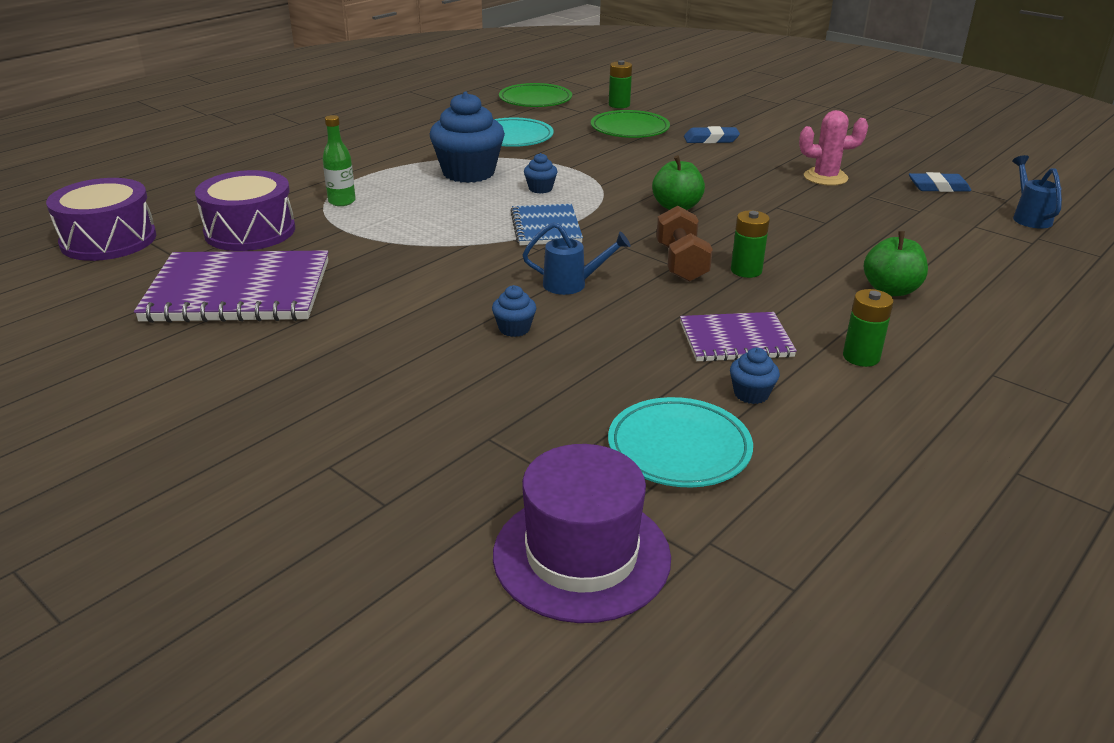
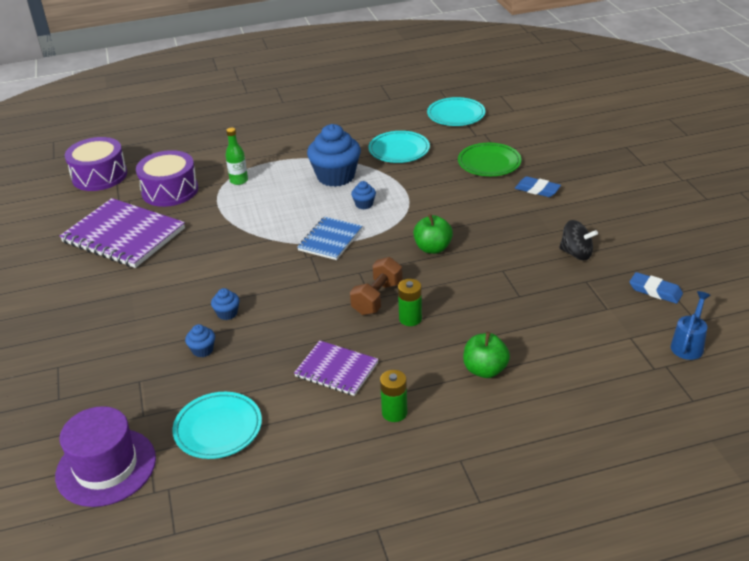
camera: 35 degrees right, 5 degrees up
green plate [499,83,572,107] -> turquoise plate [427,97,485,126]
blue watering can [523,222,630,295] -> none
green battery [609,60,632,108] -> none
blue cupcake [730,348,780,404] -> blue cupcake moved to [185,324,215,357]
pink cactus [799,110,868,186] -> black spinning top [559,220,598,260]

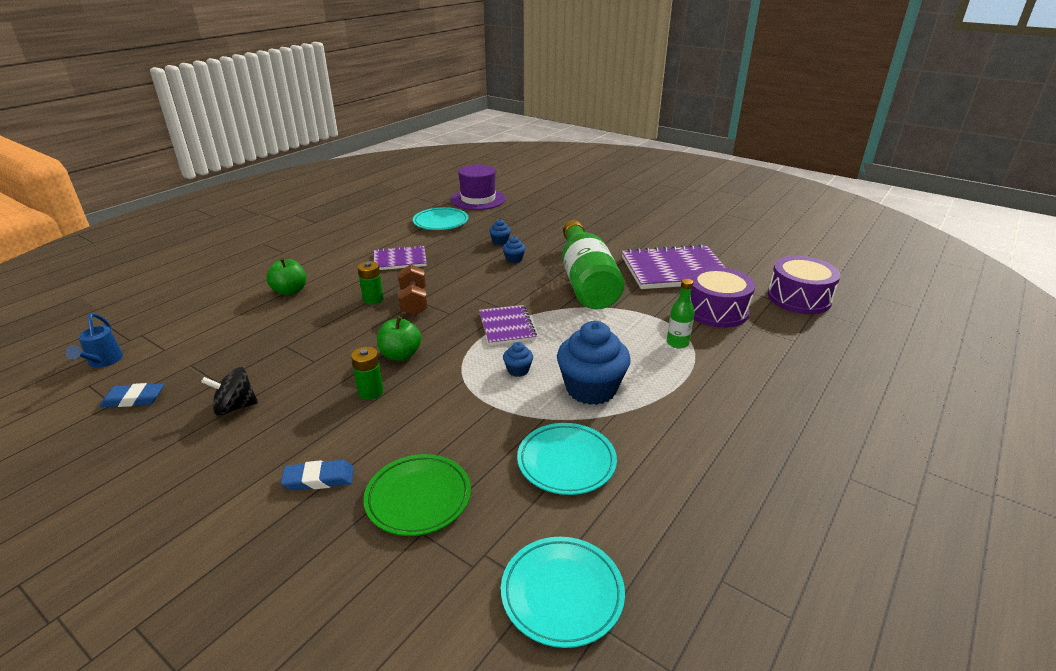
camera: 140 degrees right, 5 degrees down
blue notebook [297,216,362,260] -> purple notebook [479,305,537,345]
green battery [380,370,408,422] -> green battery moved to [351,347,384,400]
none -> green bottle [562,220,625,309]

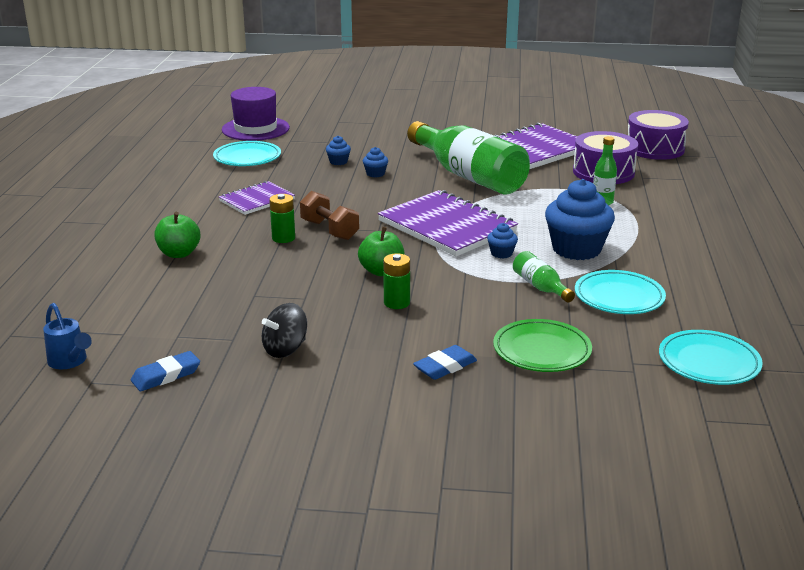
camera: 30 degrees left, 5 degrees down
purple notebook [479,305,537,345] -> purple notebook [378,190,518,257], size x1.76
none -> green bottle [513,251,575,302]

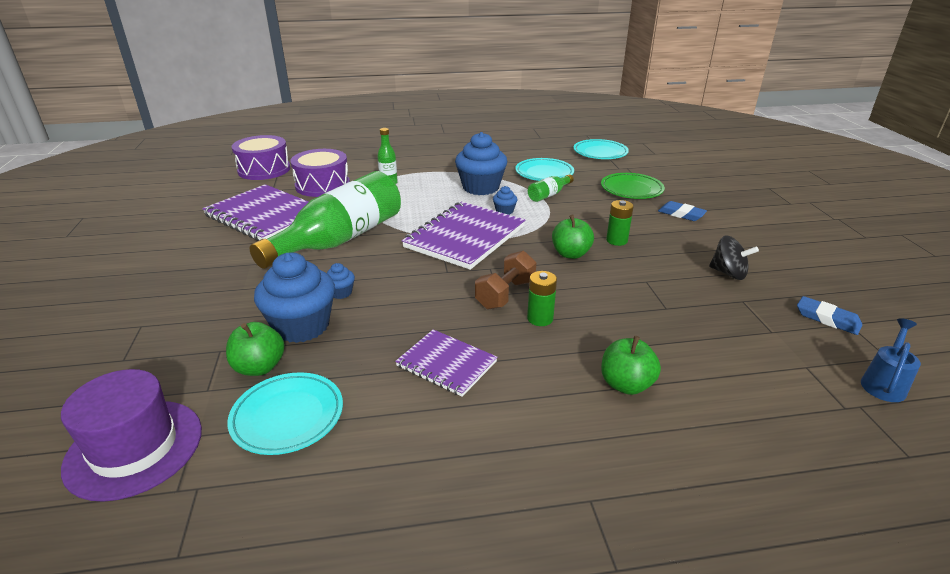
camera: 105 degrees left, 5 degrees up
blue cupcake [326,136,351,165] -> blue cupcake [254,252,335,343], size x2.26
none -> green apple [226,322,285,376]

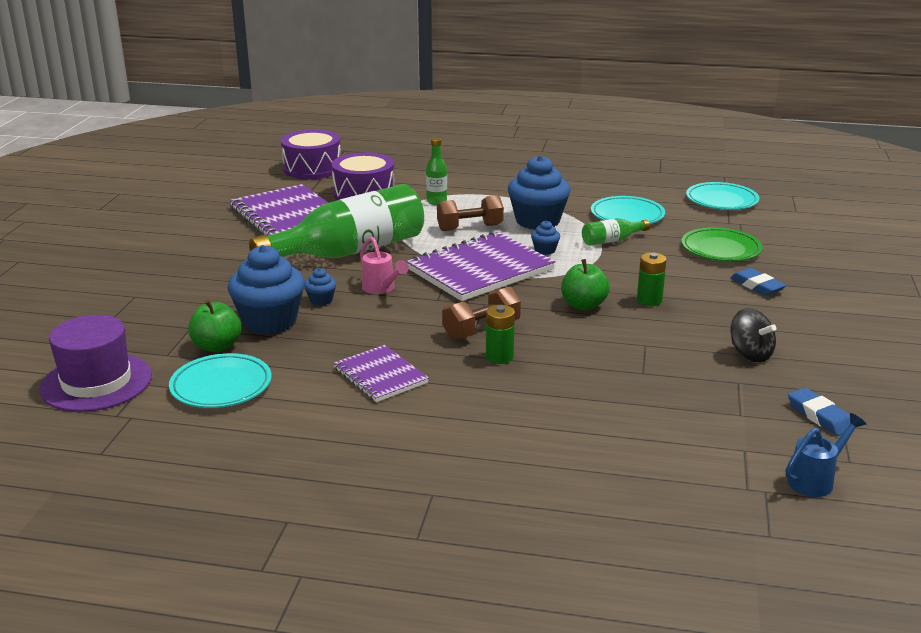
camera: 20 degrees right, 5 degrees down
green apple [601,336,661,395] -> none
none -> pink watering can [360,237,409,294]
none -> brown dumbbell [437,195,504,231]

